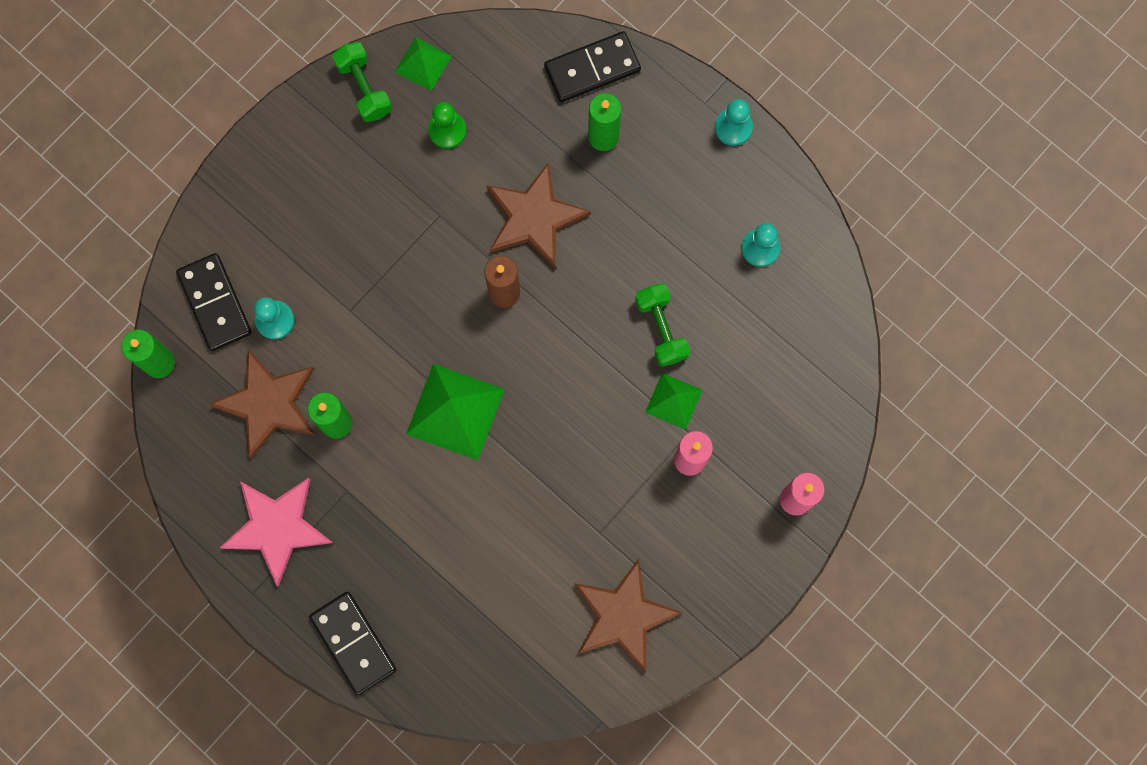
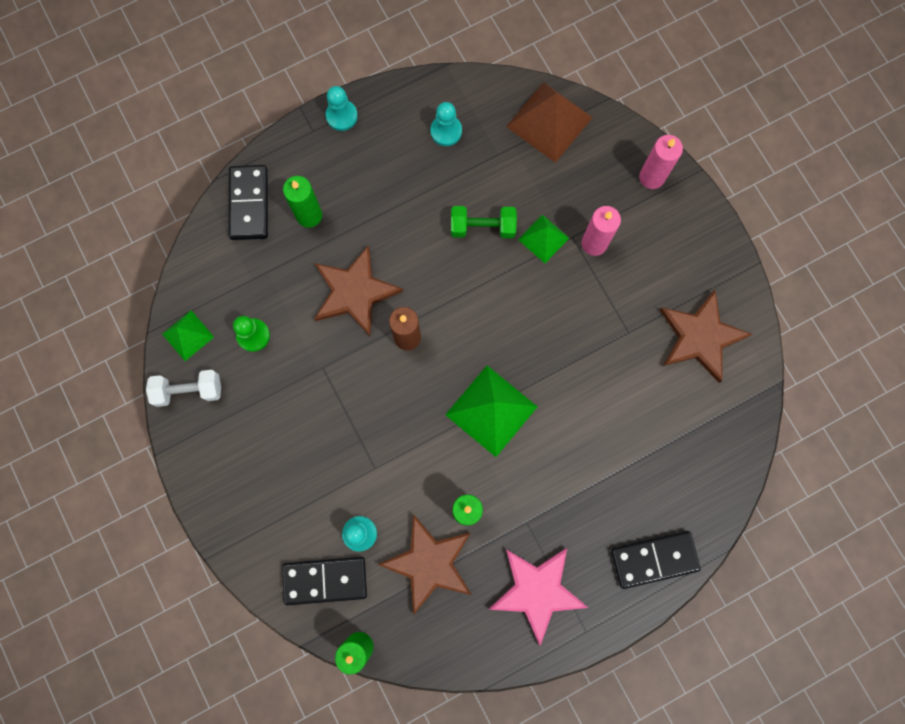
camera: 70 degrees left, 0 degrees up
green dumbbell [332,42,392,122] -> white dumbbell [146,370,221,407]
none -> brown pyramid [506,82,593,163]

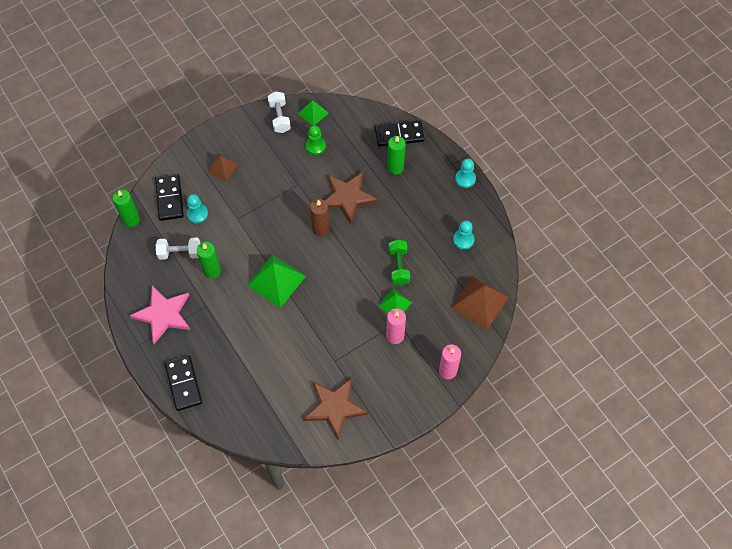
camera: 85 degrees right, 15 degrees down
brown star [377,514,472,615] -> white dumbbell [156,238,201,260]
none -> brown pyramid [207,155,238,181]

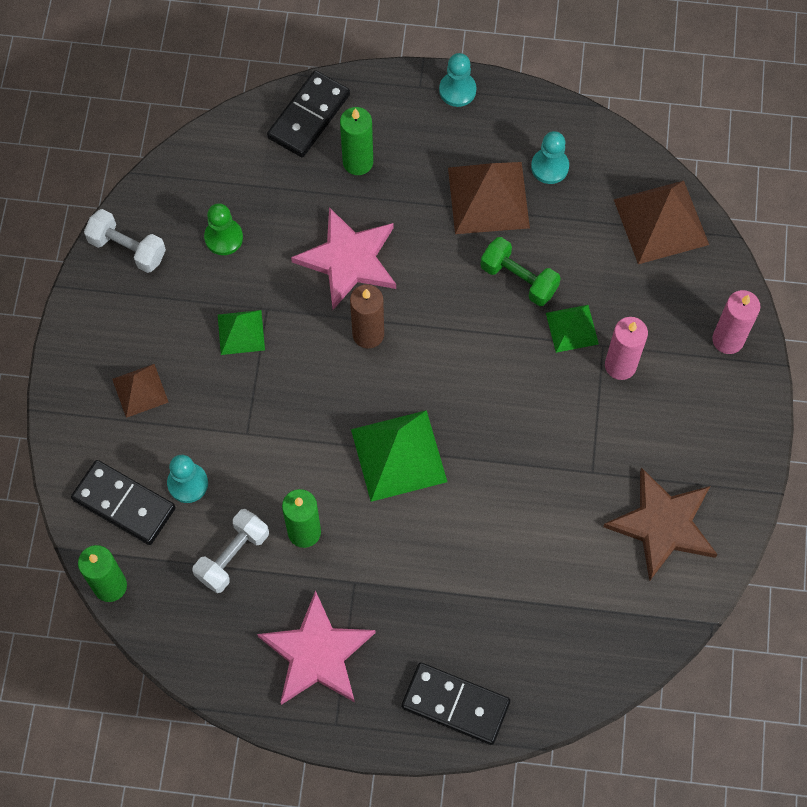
camera: 50 degrees left, 5 degrees up
green pyramid [298,100,329,126] -> green pyramid moved to [218,310,265,355]
brown star [325,172,378,223] -> pink star [291,207,396,310]
none -> brown pyramid [448,162,530,234]

